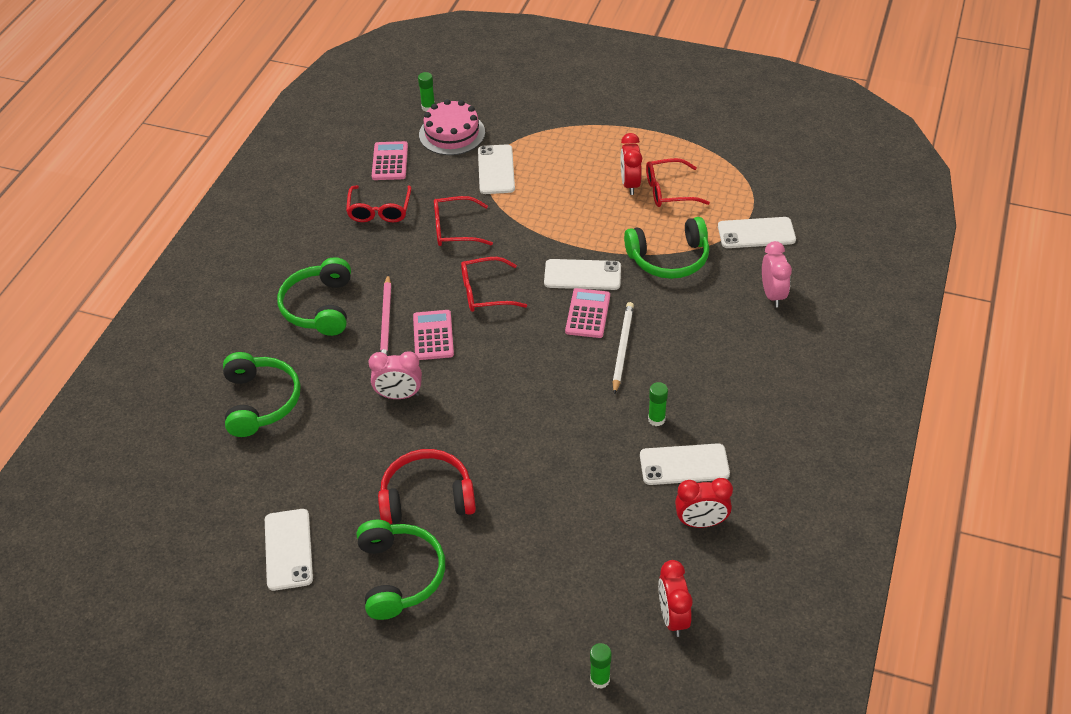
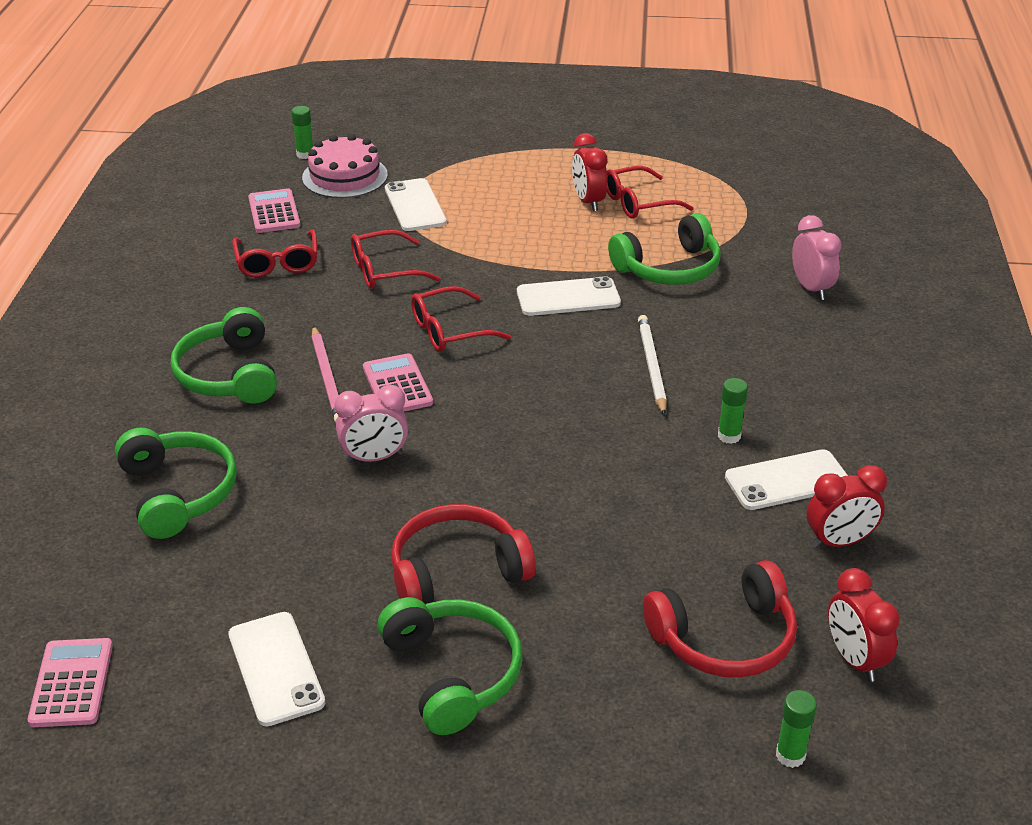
camera: 15 degrees left, 10 degrees down
pink calculator [565,288,610,338] -> pink calculator moved to [27,638,113,727]
white phone [718,217,796,248] -> none
none -> red headphones [643,560,797,678]

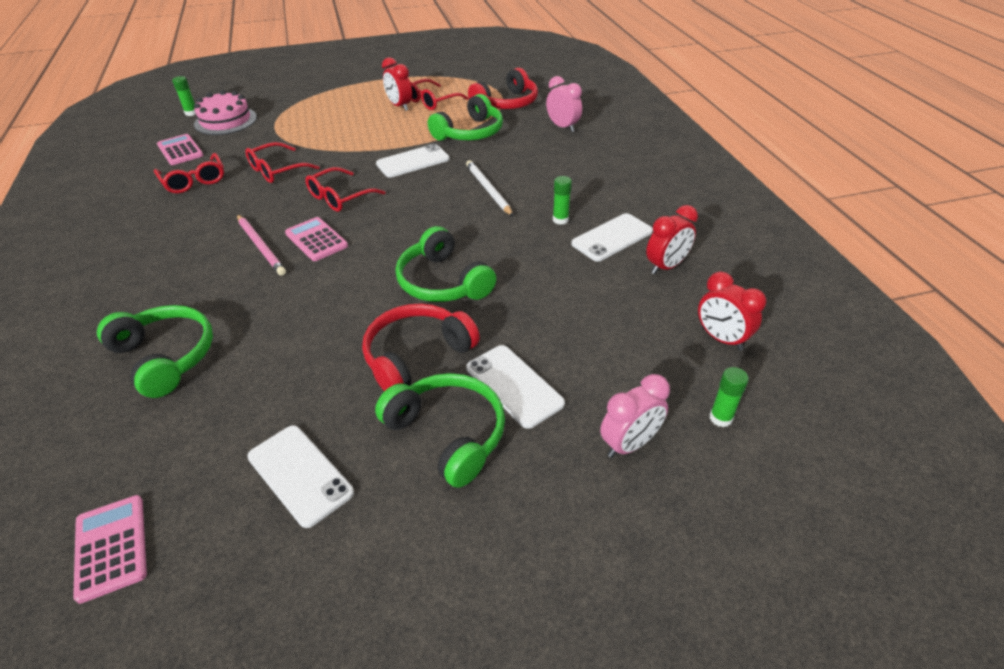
camera: 20 degrees left, 5 degrees up
green headphones [171,307,277,404] -> green headphones moved to [396,226,496,302]
pink clock [335,385,408,463] -> pink clock moved to [600,374,670,458]
white phone [385,178,447,231] -> white phone moved to [466,345,565,429]
red headphones [643,560,797,678] -> red headphones moved to [468,68,538,109]

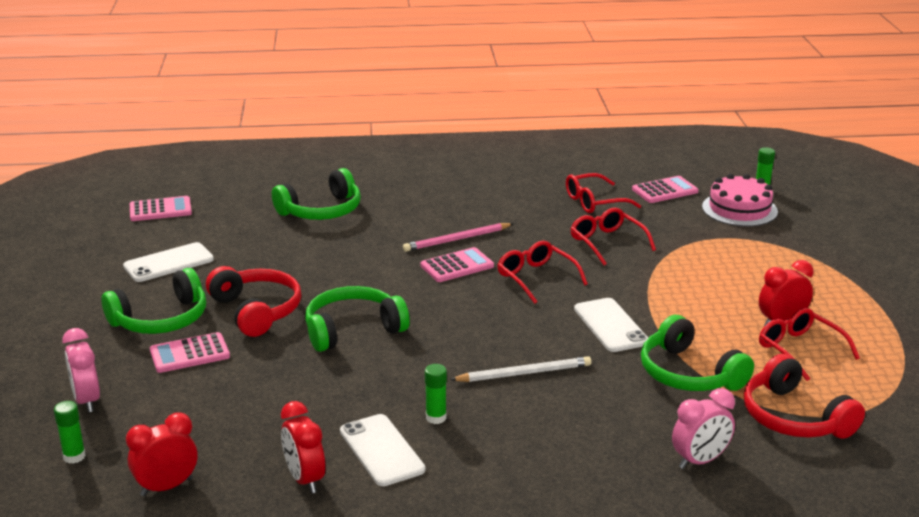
camera: 100 degrees right, 15 degrees down
white phone [466,345,565,429] -> pink calculator [150,332,230,373]

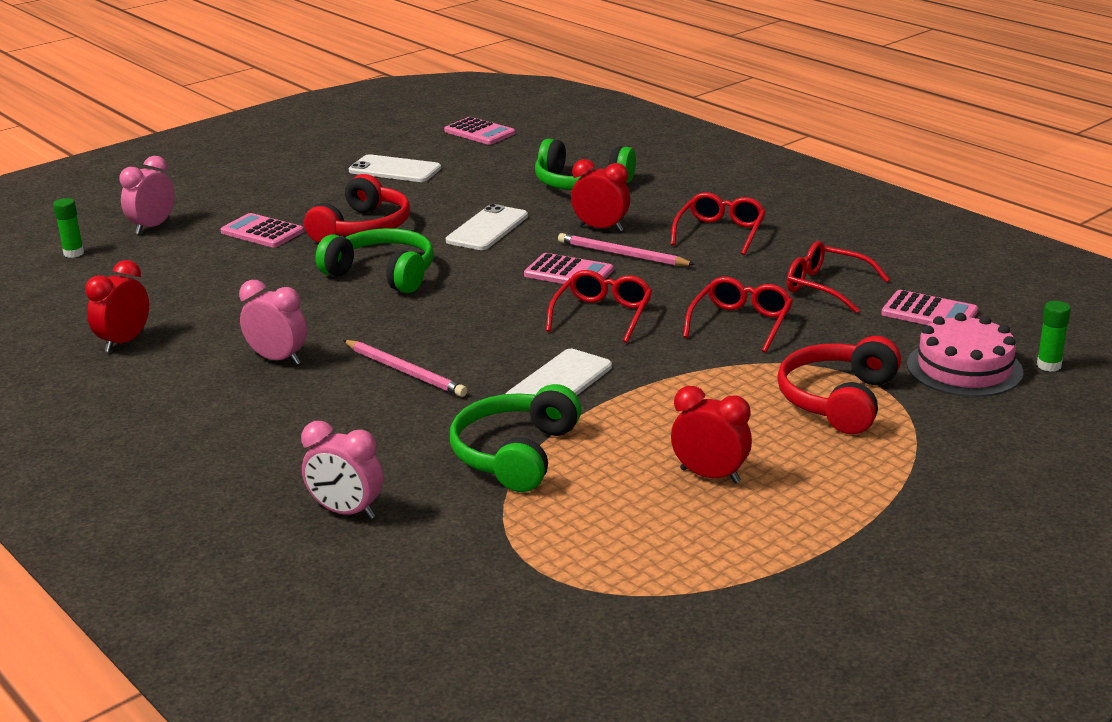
camera: 55 degrees right, 0 degrees up
green headphones [102,268,206,334] -> none
red clock [126,412,197,496] -> red clock moved to [571,159,630,232]
white phone [340,414,425,486] -> white phone moved to [446,204,528,250]
green glue stick [425,364,447,424] -> pink clock [239,280,307,365]
white pencil [450,356,591,382] -> pink pencil [343,340,467,397]
red headphones [744,354,865,439] -> red headphones moved to [777,336,901,434]
red glasses [759,308,860,381] -> red glasses moved to [671,192,766,255]

